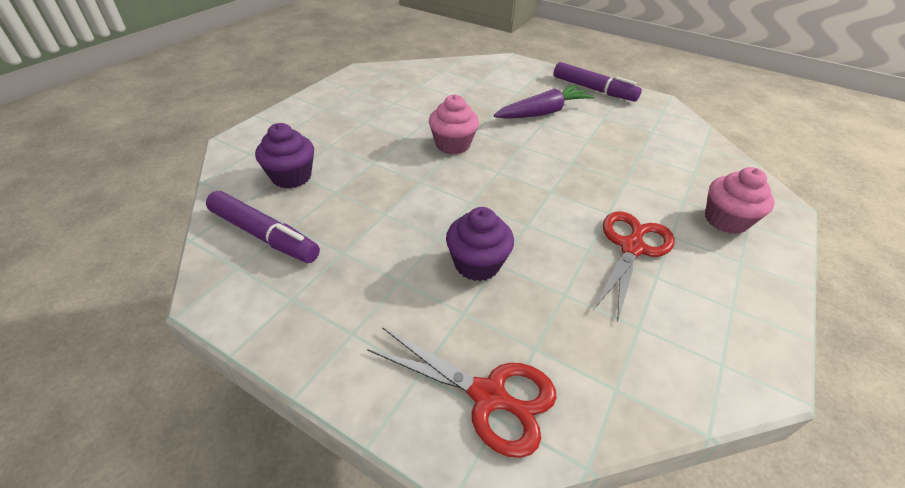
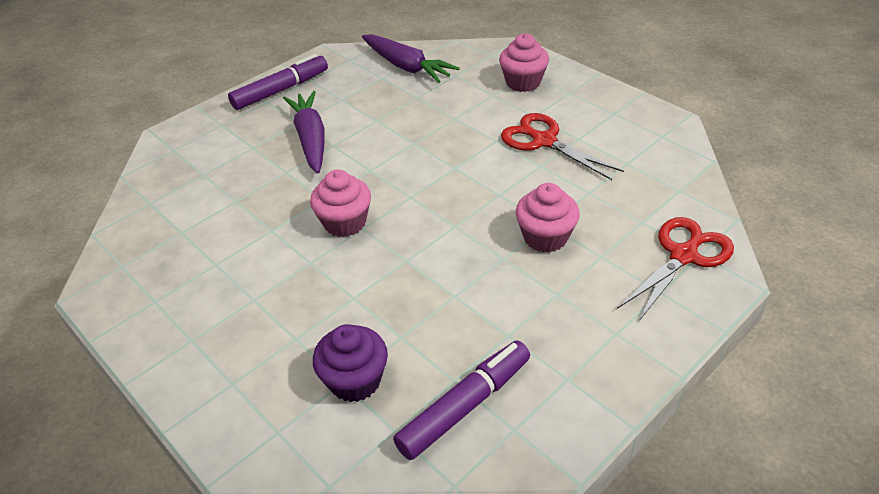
camera: 70 degrees left, 0 degrees up
purple cupcake [446,207,514,281] -> pink cupcake [516,183,580,253]
none -> purple carrot [362,34,460,83]

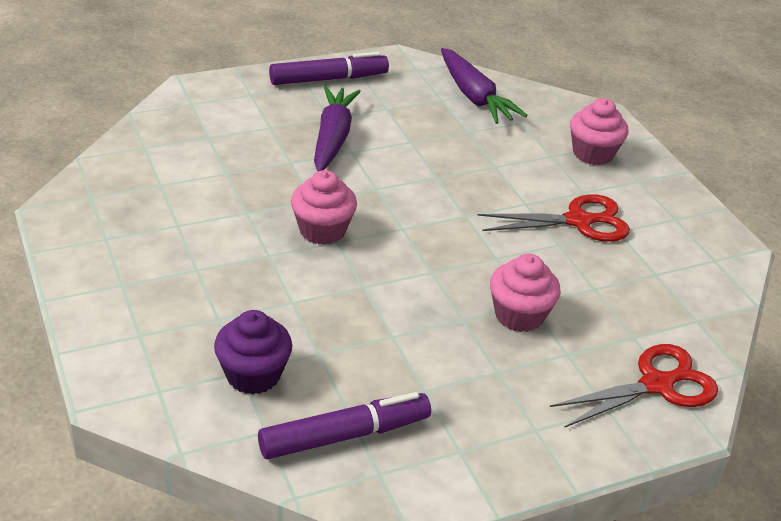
camera: 15 degrees right, 5 degrees down
red scissors [501,113,624,180] -> red scissors turned 105 degrees clockwise [477,194,630,242]

